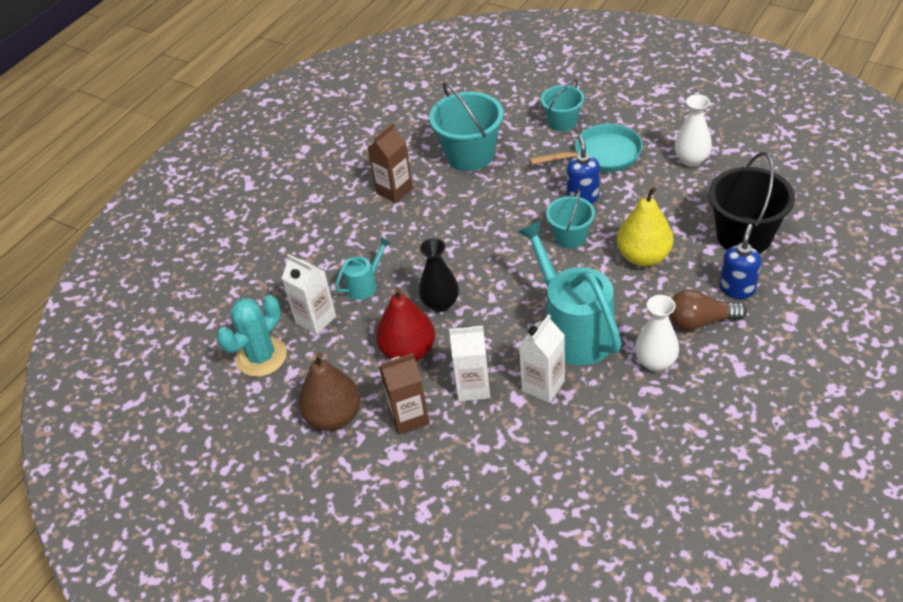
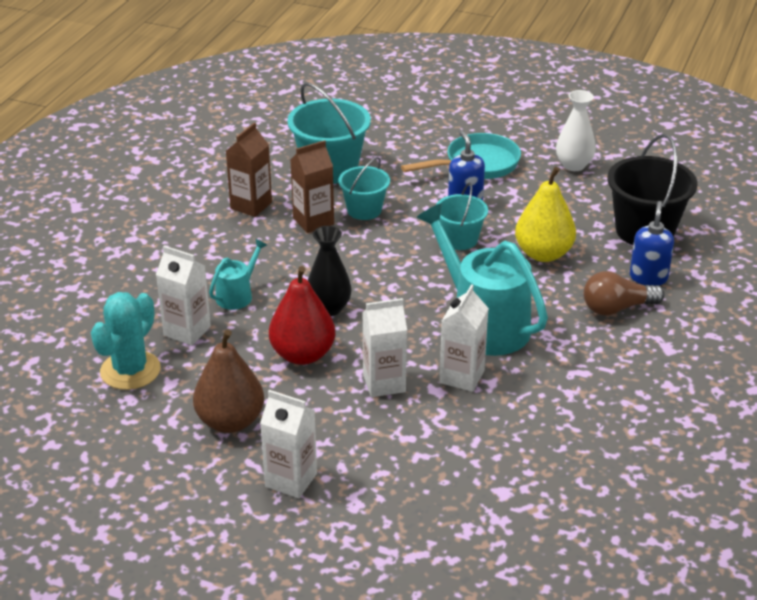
camera: 15 degrees left, 10 degrees down
brown carton [379,353,429,435] -> brown carton moved to [291,140,334,233]
turquoise bucket [541,79,584,131] -> turquoise bucket moved to [338,157,390,220]
white vase [635,295,679,372] -> none
none -> white carton [260,390,317,498]

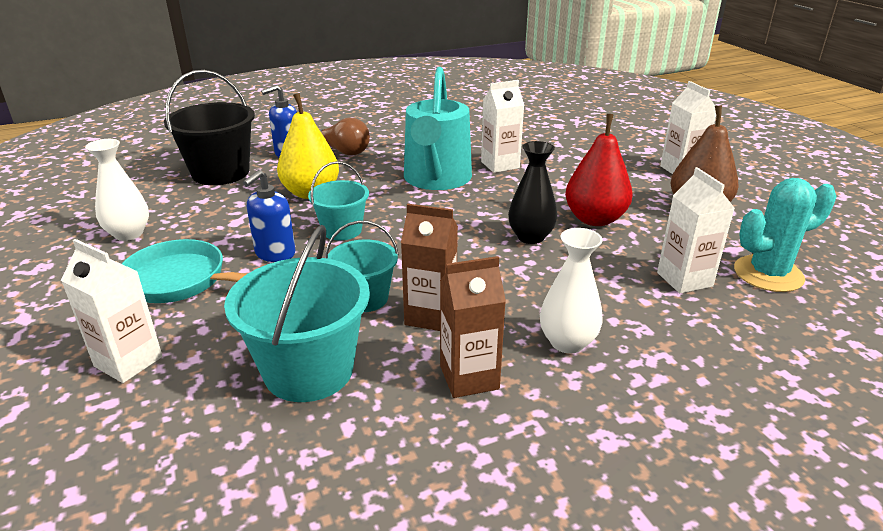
camera: 135 degrees left, 5 degrees down
turquoise watering can [209,239,267,310] -> none
white carton [362,298,407,397] -> white carton moved to [61,239,163,383]
none -> white vase [540,228,603,354]

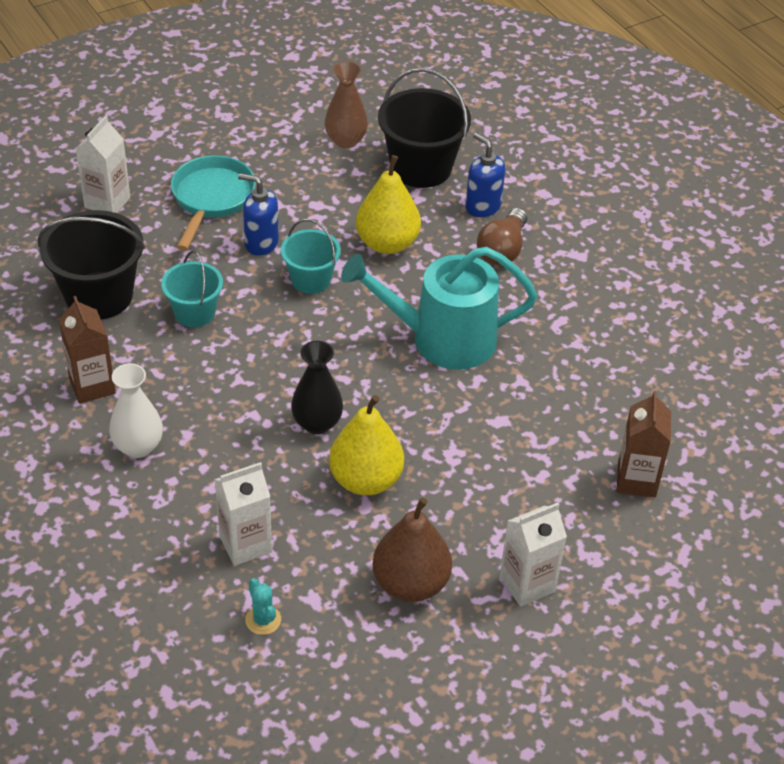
camera: 80 degrees right, 15 degrees up
white vase [85,139,149,241] -> none
turquoise bucket [224,225,370,402] -> black bucket [38,210,145,319]
brown carton [401,204,458,331] -> brown carton moved to [617,390,671,497]
white carton [481,80,524,173] -> none
red pear [565,114,633,226] -> yellow pear [329,395,404,495]
turquoise cactus [734,178,837,292] -> turquoise cactus [245,578,281,635], size x0.50
none -> brown vase [325,61,368,149]

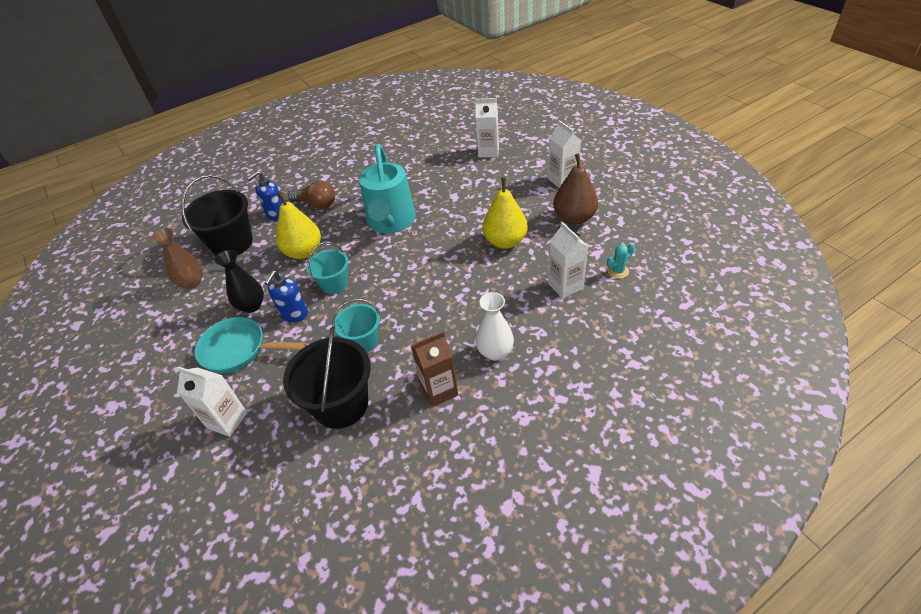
camera: 85 degrees left, 0 degrees up
black vase [291,341,343,434] -> black vase moved to [215,250,264,313]
brown carton [617,390,671,497] -> white carton [475,98,499,158]

